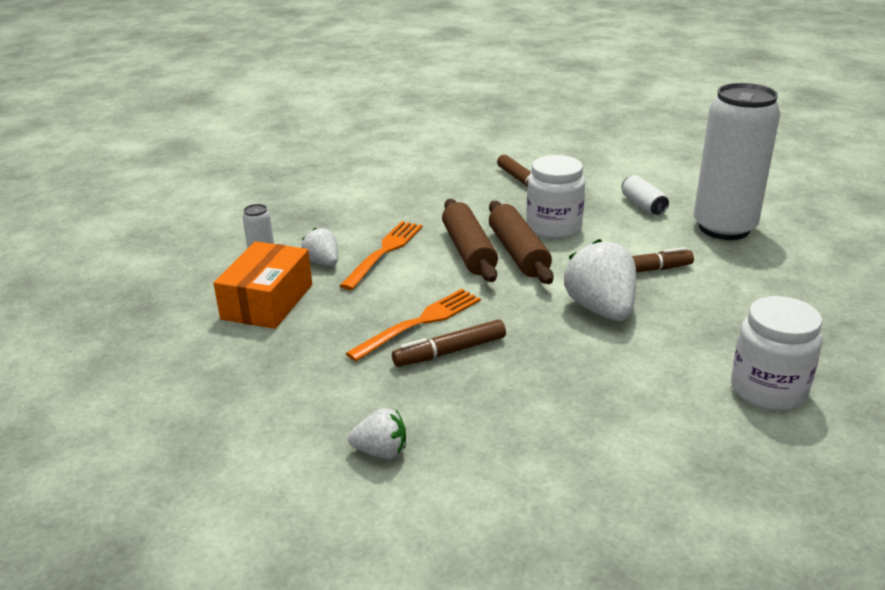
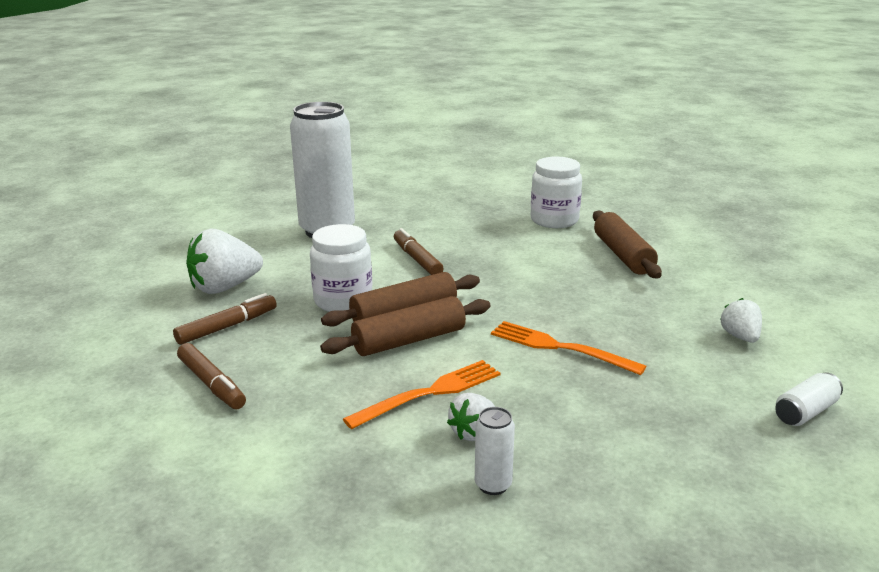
camera: 105 degrees left, 5 degrees down
orange box [213,241,312,329] -> none
orange fork [340,221,423,290] -> orange fork turned 135 degrees clockwise [343,360,501,429]
brown marker [392,320,506,367] -> brown marker moved to [177,343,246,409]
white strawberry [564,239,636,321] -> white strawberry moved to [186,229,263,294]
white can [622,175,669,215] -> white can moved to [775,372,843,426]
none -> brown rolling pin [593,211,662,278]

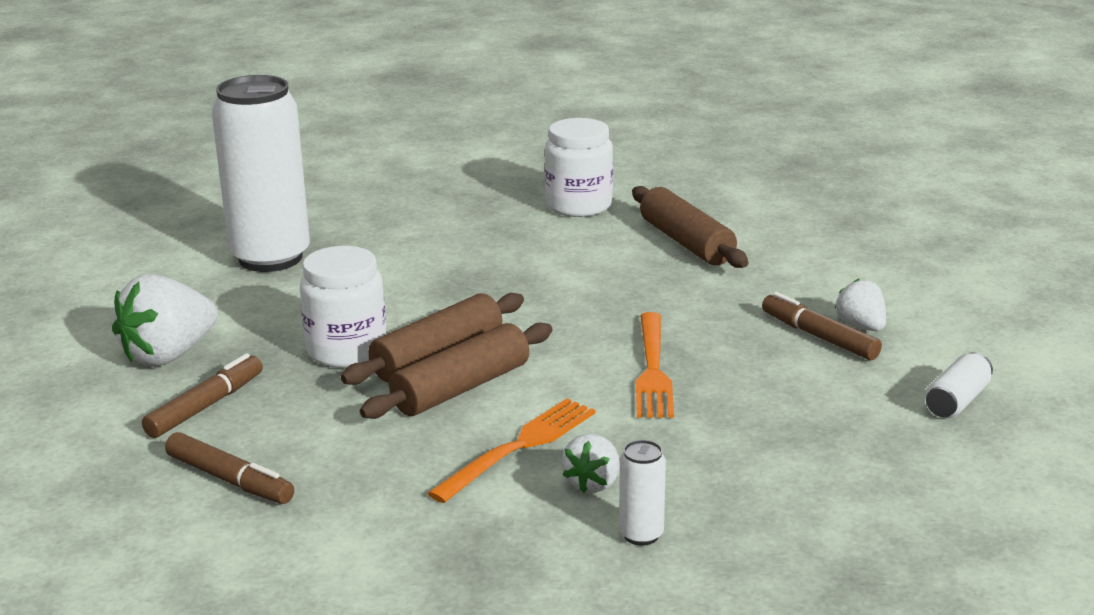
camera: 15 degrees left, 0 degrees up
brown marker [394,228,444,275] -> brown marker moved to [762,292,882,360]
orange fork [491,321,647,375] -> orange fork turned 105 degrees counterclockwise [636,312,674,418]

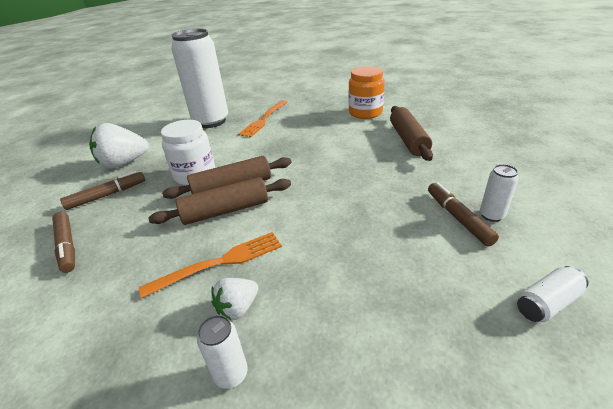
camera: 25 degrees right, 10 degrees up
white jar [545,118,613,217] -> orange jar [348,66,385,119]
orange fork [636,312,674,418] -> orange fork moved to [238,100,288,137]
white strawberry [835,278,886,331] -> white can [480,164,519,222]

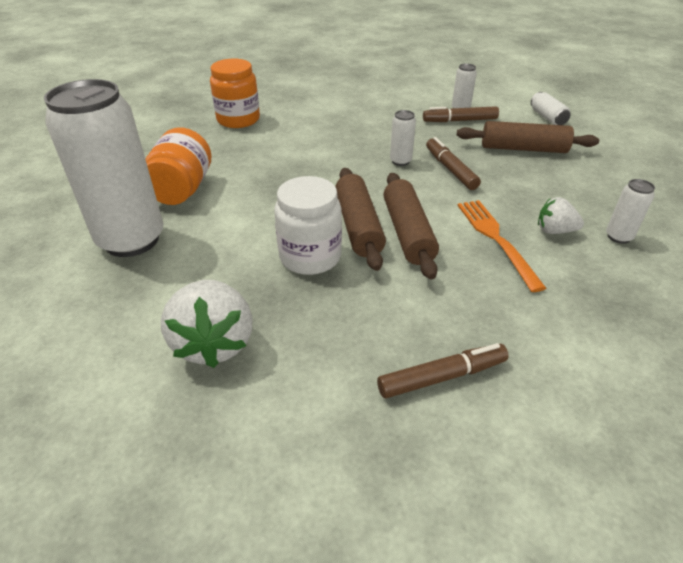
camera: 80 degrees left, 5 degrees up
brown marker [60,171,145,210] -> brown marker moved to [426,137,481,190]
white strawberry [211,278,258,320] -> white strawberry turned 135 degrees clockwise [538,197,584,234]
orange fork [238,100,288,137] -> orange jar [146,127,211,205]
brown rolling pin [390,106,433,161] -> brown rolling pin moved to [457,121,599,153]
none -> white can [390,110,416,166]

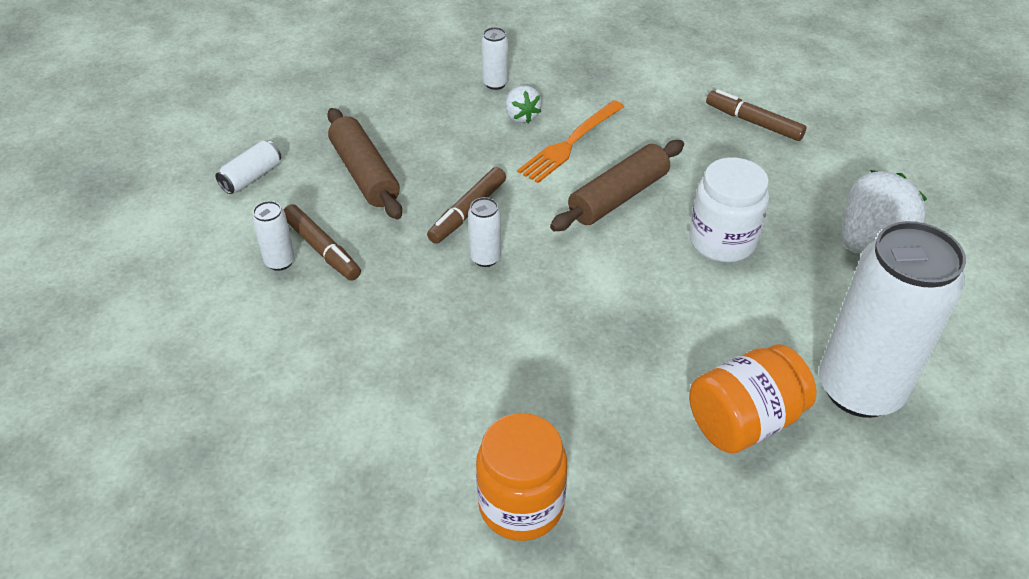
camera: 125 degrees left, 5 degrees up
brown rolling pin [336,168,386,271] -> none

